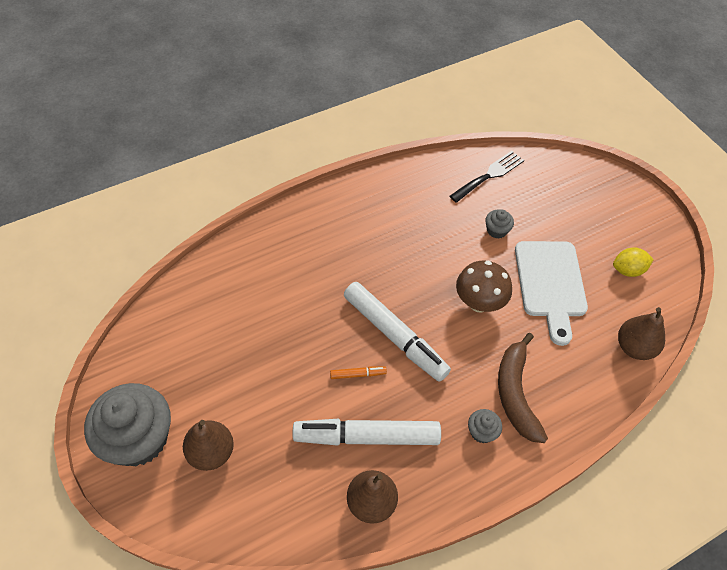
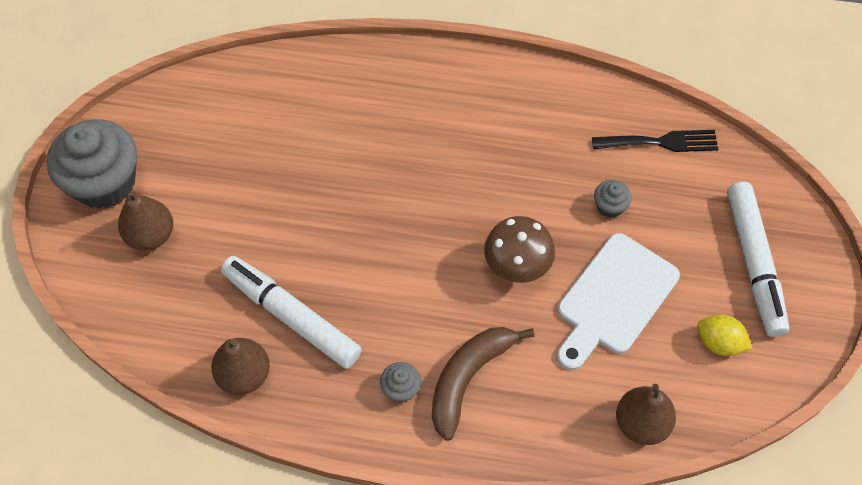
camera: 40 degrees right, 5 degrees up
orange marker [330,367,387,379] -> none
white marker [344,282,451,382] -> white marker moved to [727,182,789,337]

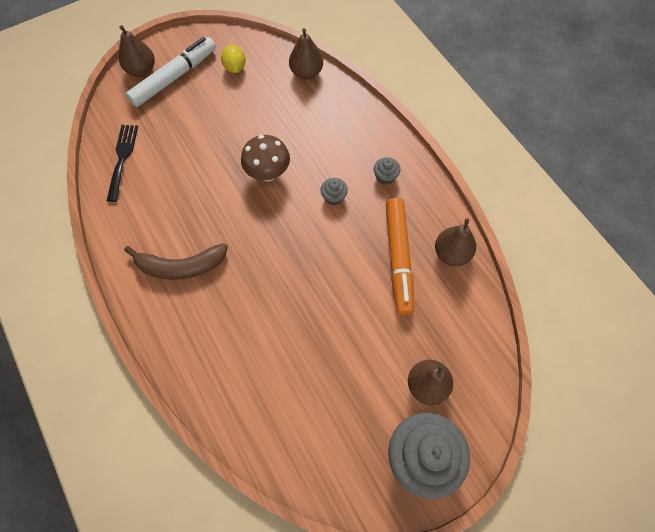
camera: 130 degrees left, 5 degrees up
white marker [221,256,362,369] -> orange marker [386,198,414,315]
brown banana [432,327,535,441] -> brown banana moved to [124,243,228,280]
white cutting board [557,233,680,370] -> none
black fork [592,130,718,152] -> black fork turned 45 degrees clockwise [107,125,138,202]
grey cupcake [594,180,632,218] -> grey cupcake moved to [321,178,348,205]
none -> brown pear [119,25,155,77]

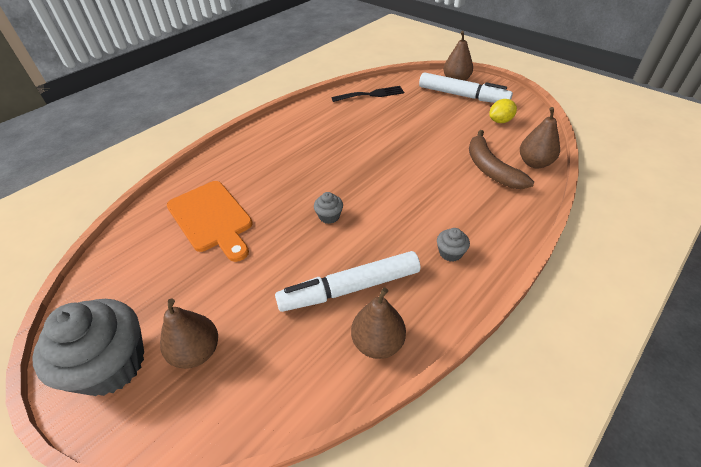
camera: 75 degrees right, 20 degrees down
brown banana [124,243,228,280] -> brown banana moved to [469,130,534,189]
brown mushroom [241,135,290,182] -> none
grey cupcake [321,178,348,205] -> grey cupcake moved to [314,192,343,224]
orange marker [386,198,414,315] -> white marker [275,251,420,312]
none -> orange cutting board [167,181,253,262]

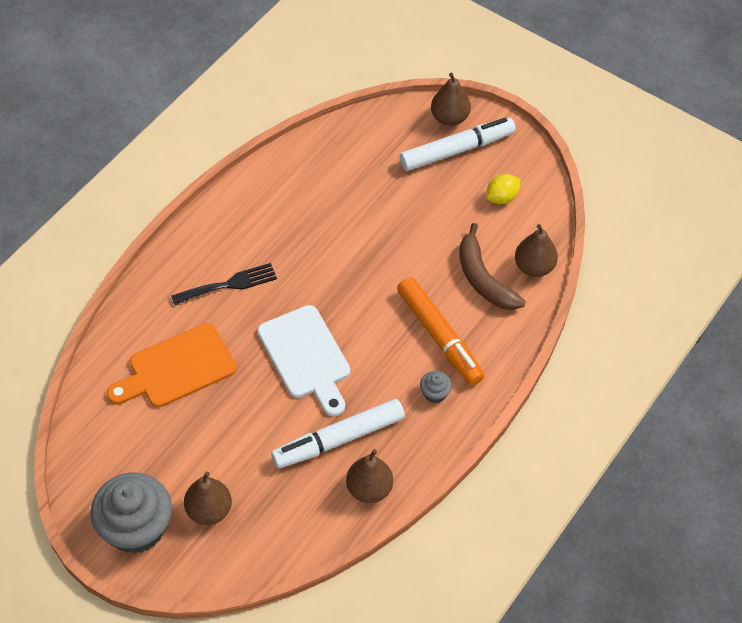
camera: 10 degrees left, 10 degrees up
orange cutting board [167,181,253,262] -> orange cutting board turned 105 degrees clockwise [107,323,236,408]
grey cupcake [314,192,343,224] -> white cutting board [257,305,350,417]
black fork [331,86,404,102] -> black fork moved to [171,263,277,305]
white marker [419,72,513,103] -> white marker turned 45 degrees counterclockwise [400,117,516,171]
none -> orange marker [397,277,484,386]

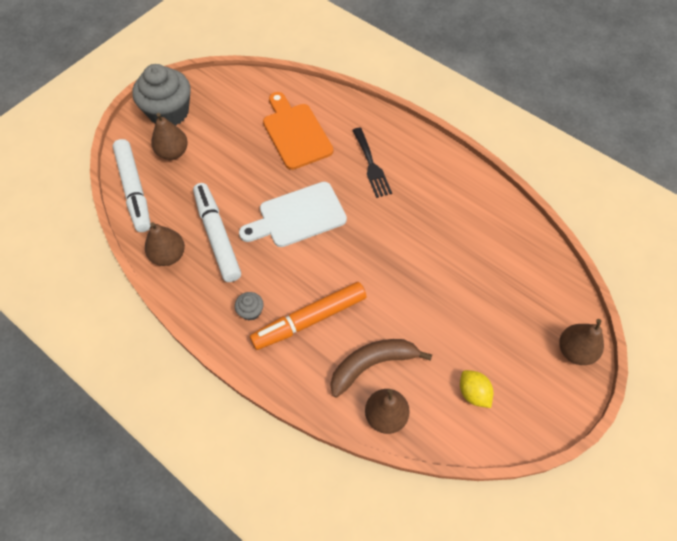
camera: 95 degrees right, 5 degrees up
white marker [400,117,516,171] -> white marker moved to [113,139,151,232]

